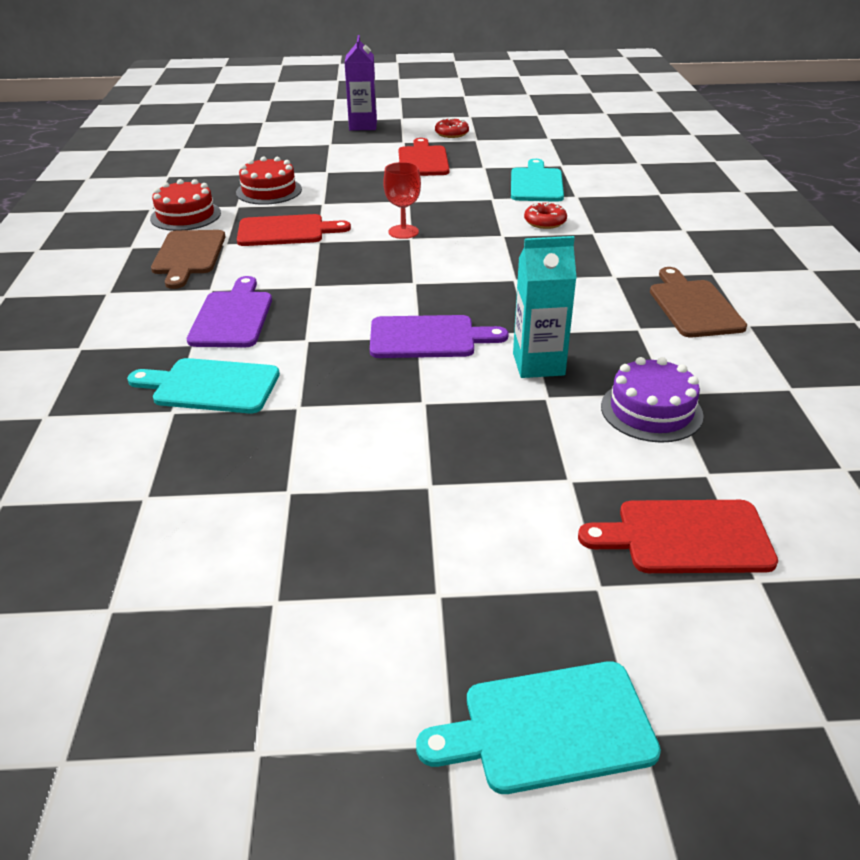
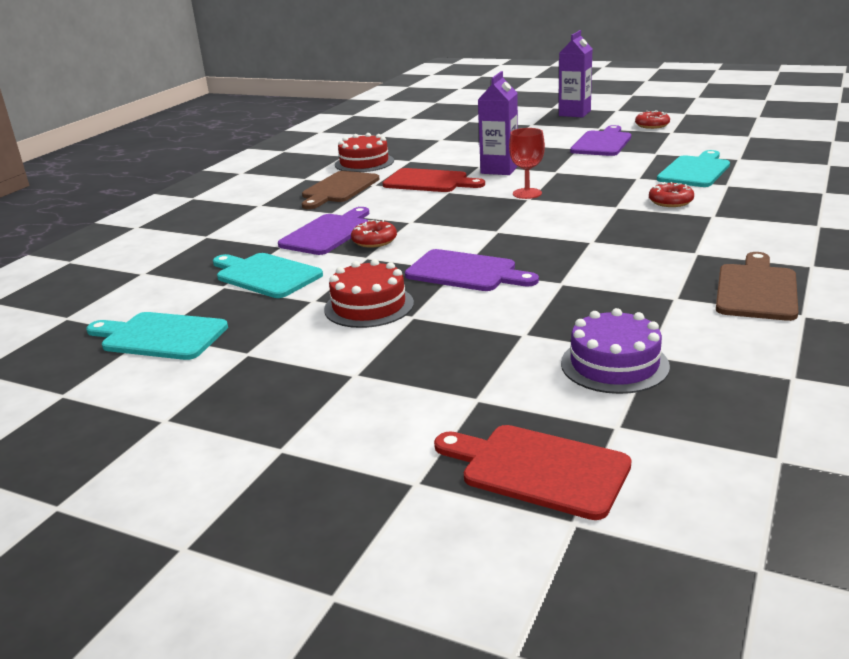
camera: 30 degrees right, 10 degrees down
red cake [236,156,302,205] -> red cake moved to [324,259,414,328]
red cutting board [398,138,450,176] -> purple cutting board [570,125,631,156]
turquoise cutting board [416,661,661,794] -> turquoise cutting board moved to [86,312,228,360]
turquoise carton [513,236,577,378] -> none
none -> red donut [351,220,397,248]
none -> purple carton [478,71,518,175]

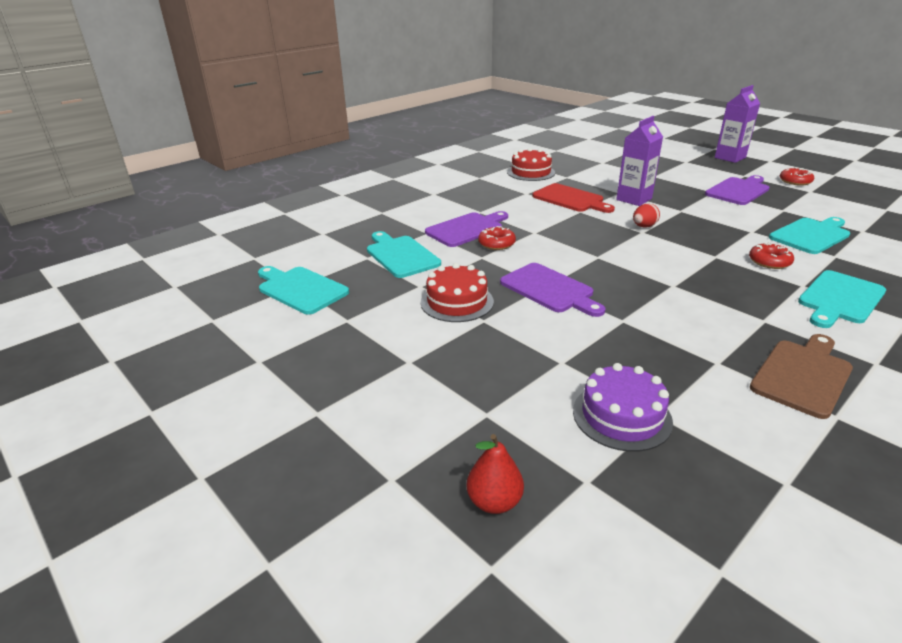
camera: 20 degrees right, 5 degrees up
brown cutting board [302,171,380,209] -> none
red cutting board [434,425,631,520] -> red pear [467,434,524,514]
red goblet [509,128,545,199] -> red egg [633,203,660,228]
none -> turquoise cutting board [798,270,886,328]

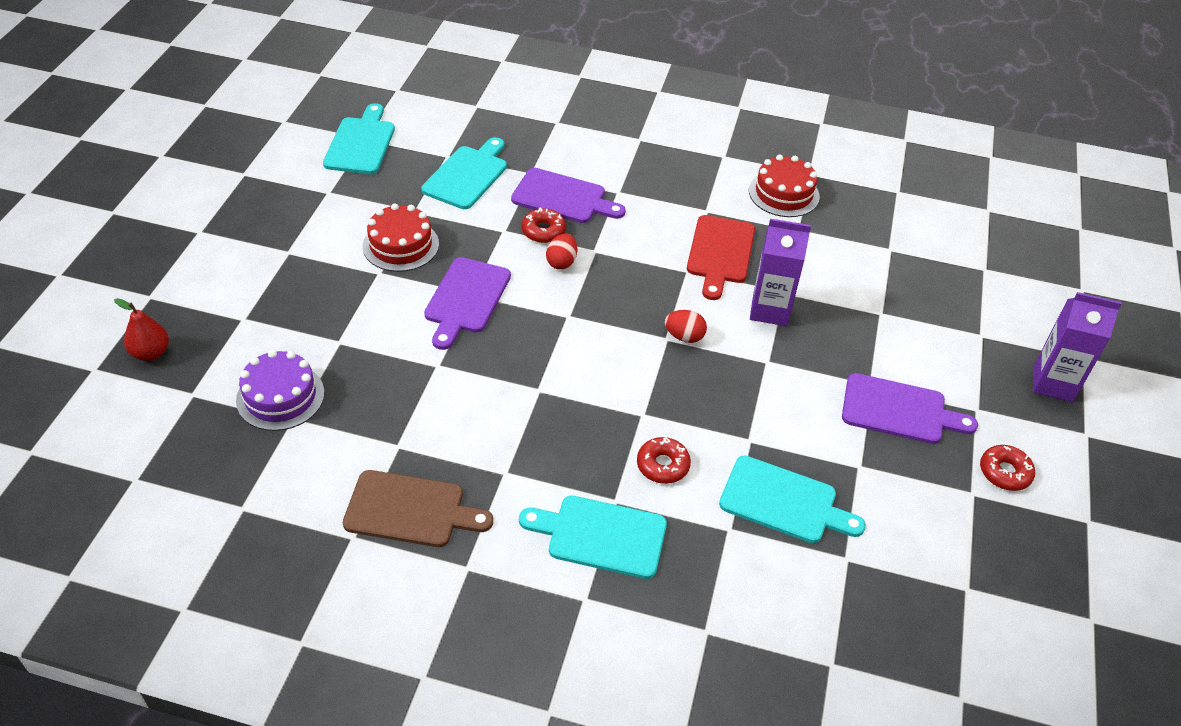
camera: 55 degrees right, 15 degrees up
none -> red egg [546,234,577,269]

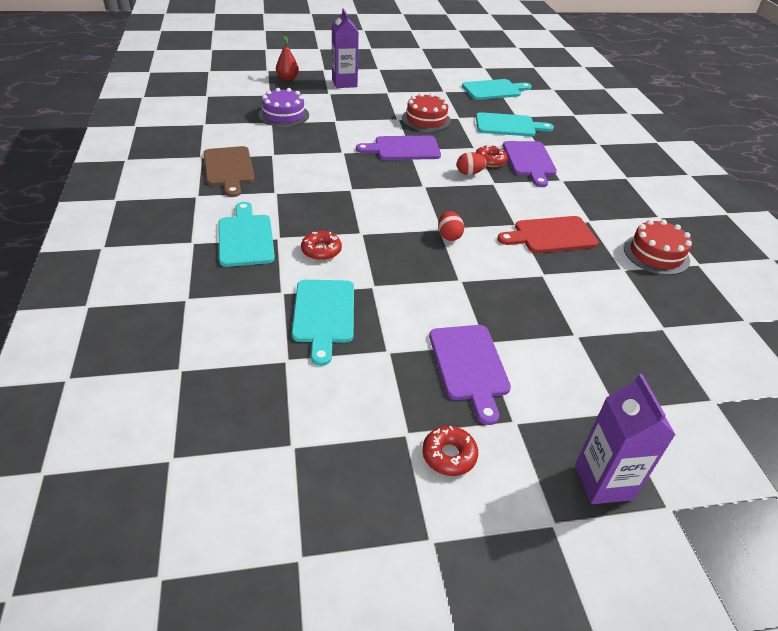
camera: 65 degrees right, 5 degrees down
purple carton [750,219,811,326] -> purple carton moved to [332,8,359,88]

